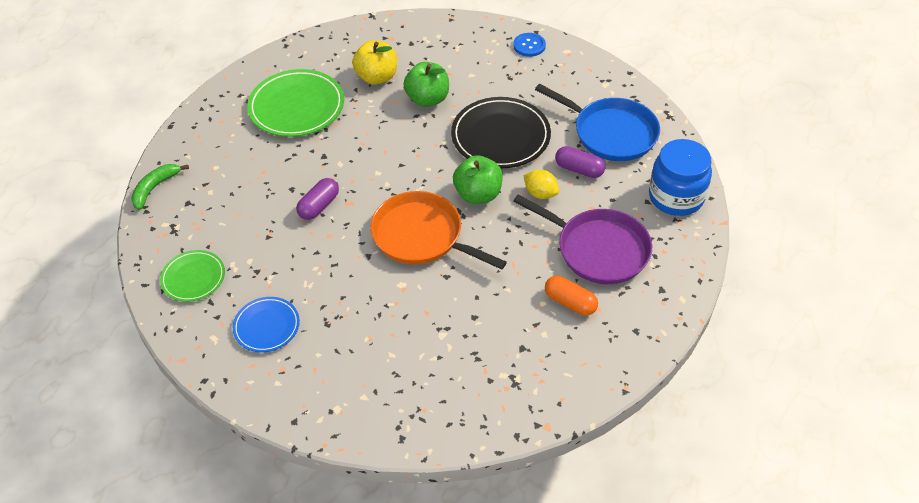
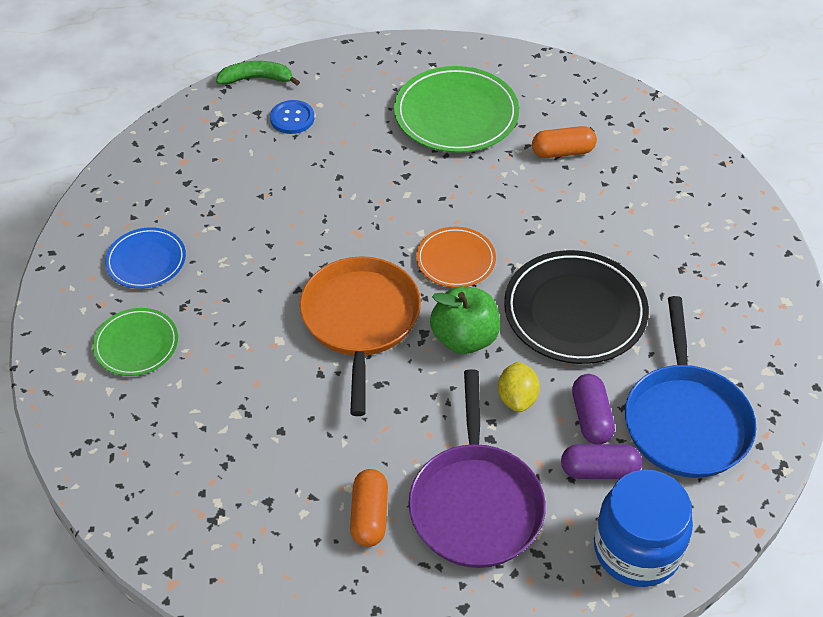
camera: 55 degrees right, 0 degrees up
green plate [160,250,225,302] -> green plate moved to [93,308,178,376]
purple capsule [296,178,339,220] -> purple capsule moved to [561,444,642,479]
yellow apple [352,40,397,85] -> orange capsule [532,126,597,158]
green apple [403,62,449,107] -> none
blue button [513,33,546,57] -> blue button moved to [270,100,314,134]
none -> orange plate [416,227,496,288]

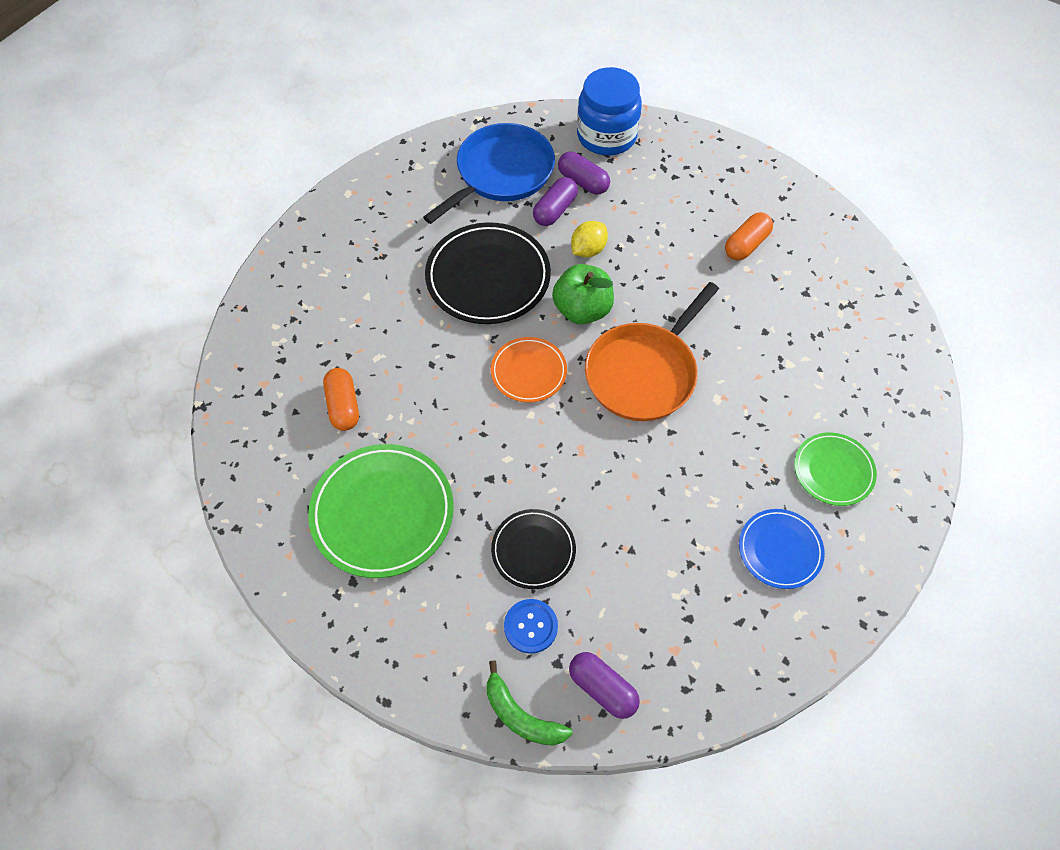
camera: 140 degrees left, 10 degrees up
purple pan [409,369,546,568] -> none
orange capsule [532,126,597,158] -> orange capsule turned 45 degrees clockwise [323,368,359,431]
none -> black plate [491,509,576,589]
none -> purple capsule [569,652,640,719]

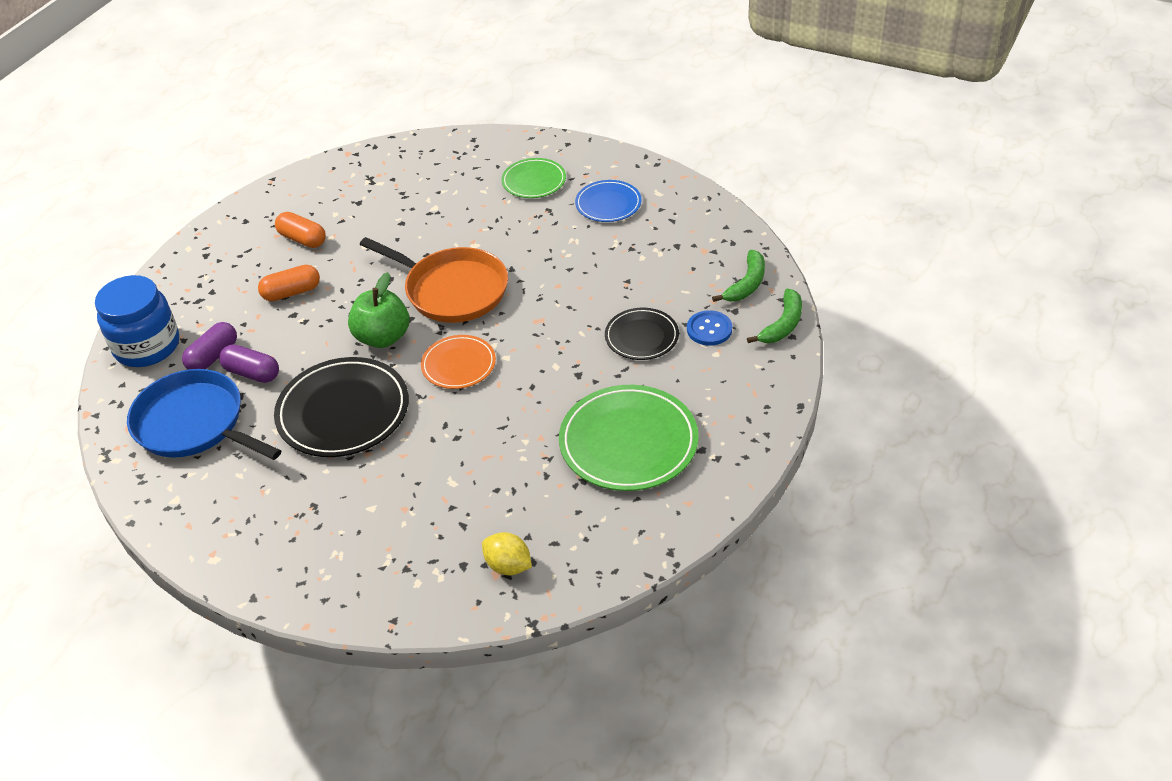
camera: 95 degrees left, 15 degrees down
orange capsule [323,368,359,431] -> orange capsule moved to [258,265,320,301]
purple capsule [569,652,640,719] -> green banana [712,250,765,302]
yellow lemon [571,221,608,257] -> yellow lemon moved to [482,532,532,575]

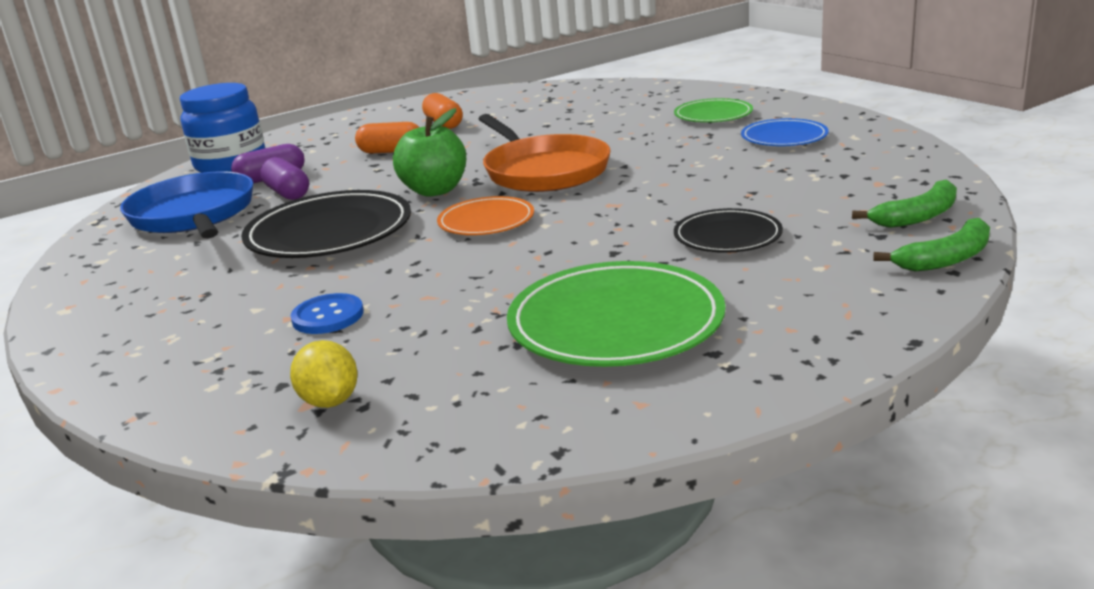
camera: 30 degrees right, 20 degrees down
blue button [687,310,732,345] -> blue button moved to [291,293,364,334]

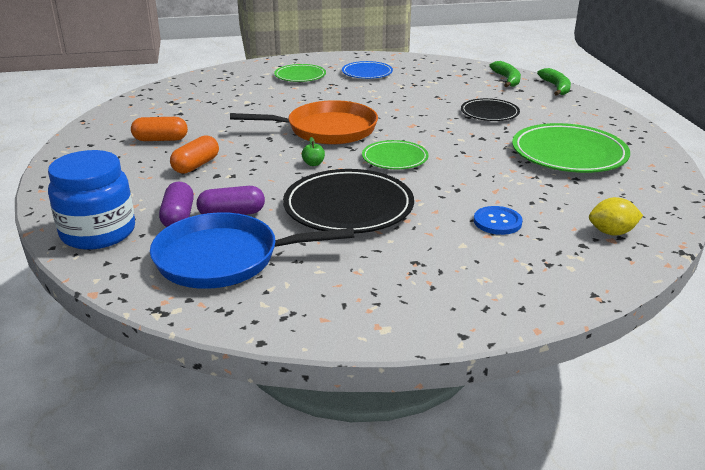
camera: 70 degrees left, 5 degrees up
green apple [393,108,466,197] -> green apple [302,137,325,166], size x0.42
orange plate [437,196,534,235] -> green plate [362,140,429,169]

